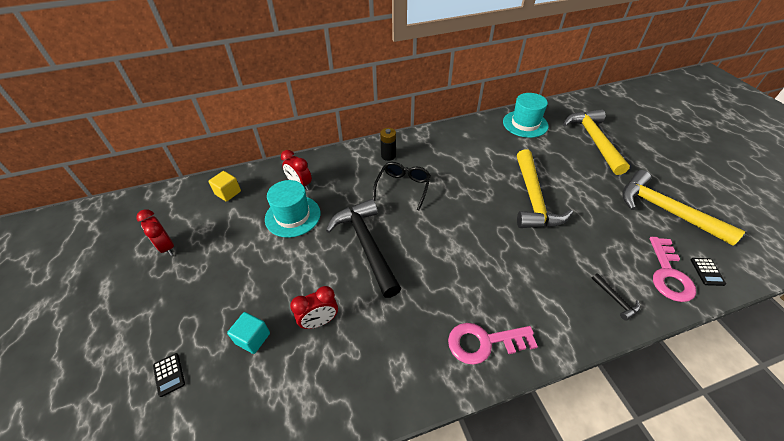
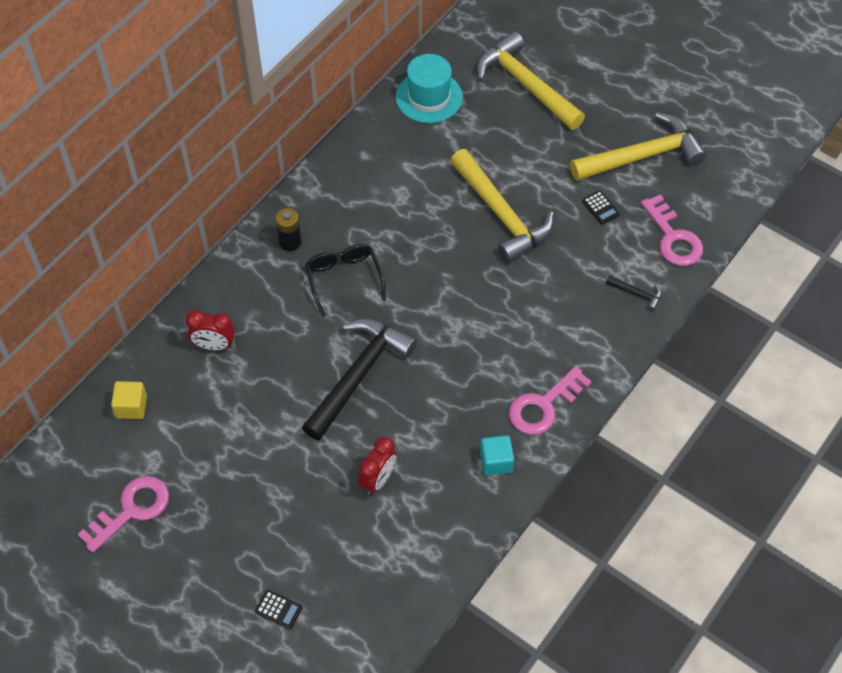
camera: 35 degrees left, 10 degrees up
red clock [136,209,174,256] -> pink key [78,476,169,553]
turquoise cube [227,312,270,354] -> turquoise cube moved to [480,435,514,476]
turquoise hat [265,180,320,238] -> none
black hammer [326,199,402,298] -> black hammer turned 90 degrees clockwise [302,319,417,441]
yellow hammer [622,170,745,246] -> yellow hammer turned 150 degrees clockwise [570,112,706,181]
black calculator [691,258,726,286] -> black calculator moved to [582,191,620,225]

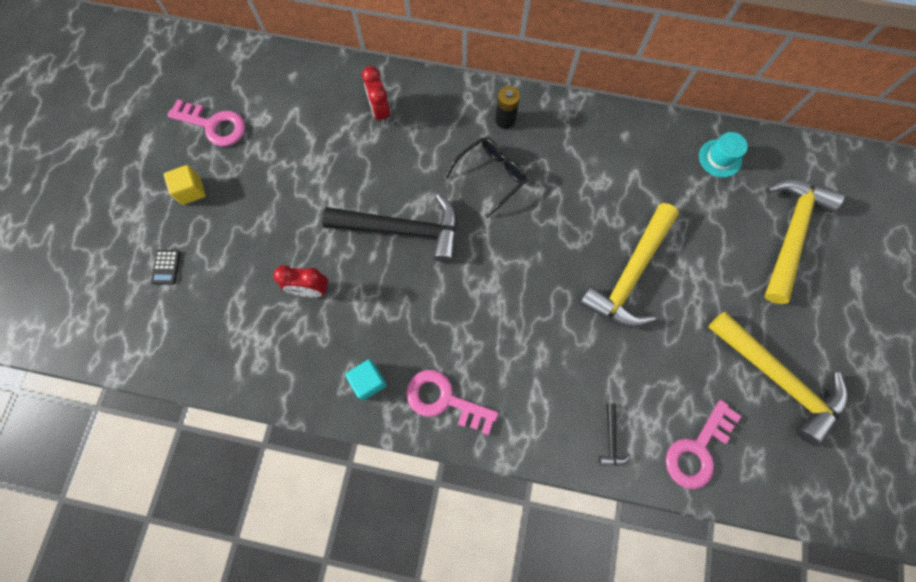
camera: 65 degrees right, 15 degrees up
yellow cube [111,381,147,419] -> yellow cube moved to [164,165,206,205]
turquoise hat [396,54,463,123] -> turquoise hat [699,132,748,177], size x0.64
black calculator [582,191,620,225] -> none

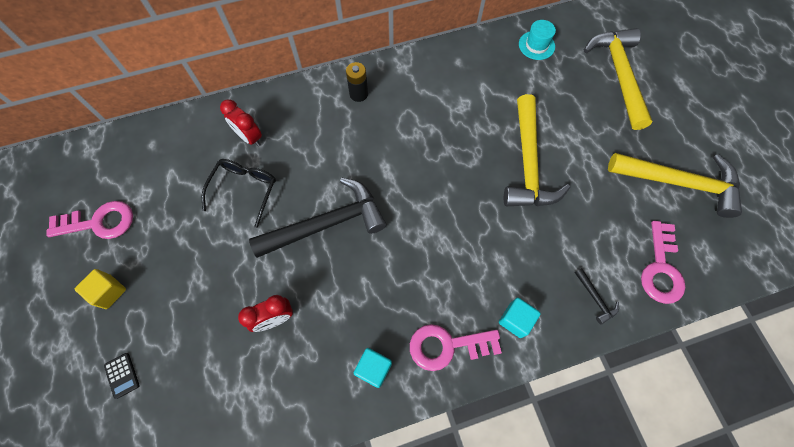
camera: 30 degrees left, 5 degrees down
black glasses [445,137,527,218] -> black glasses moved to [202,159,276,228]
none -> turquoise cube [499,298,541,338]

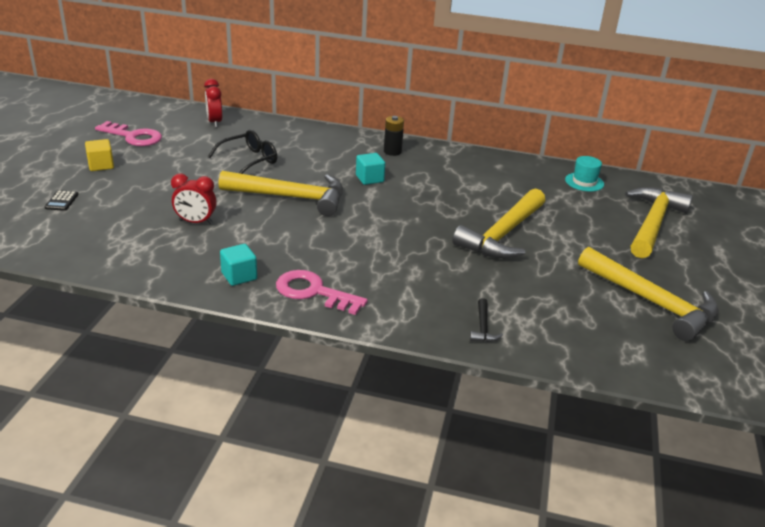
camera: 30 degrees right, 35 degrees down
red clock [220,99,262,147] -> red clock moved to [204,79,222,128]
black hammer [249,178,386,258] -> yellow hammer [218,171,343,216]
turquoise cube [499,298,541,338] -> turquoise cube moved to [356,153,385,185]
pink key [641,221,685,304] -> none

